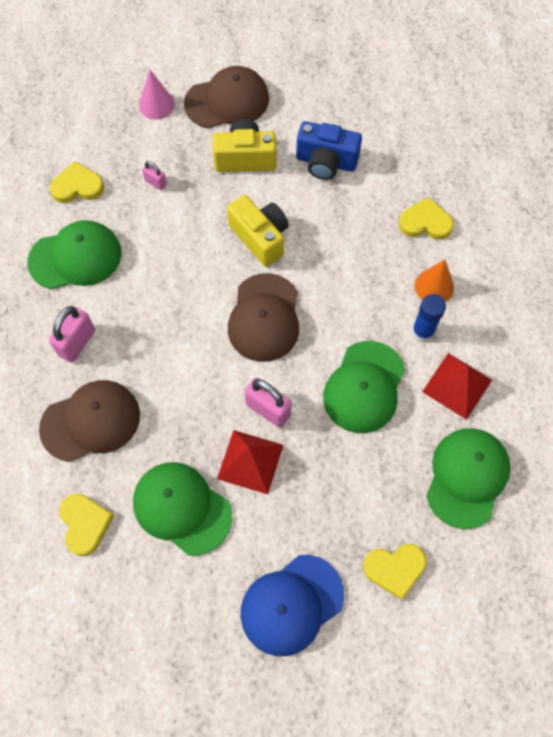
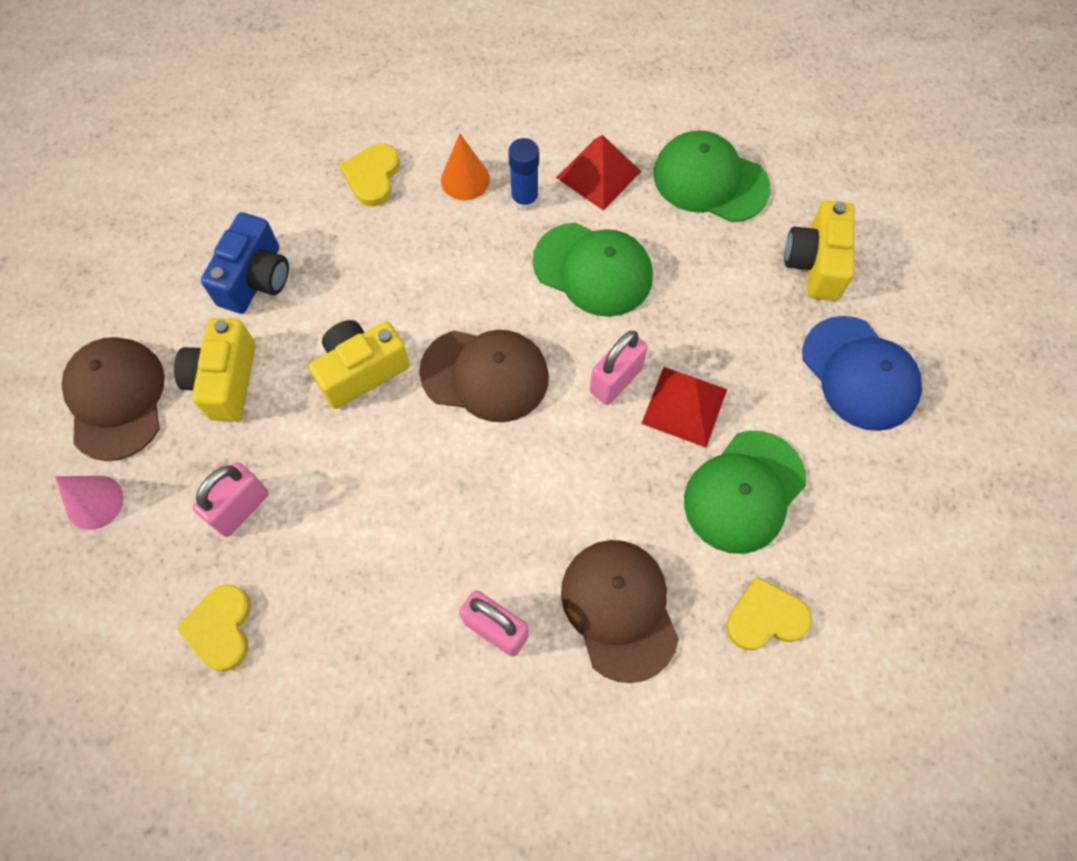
camera: 85 degrees left, 0 degrees up
green cap [27,220,122,289] -> none
pink padlock [142,161,167,190] -> pink padlock [193,463,269,537], size x1.81
yellow heart [363,544,427,600] -> yellow camera [784,200,855,301]

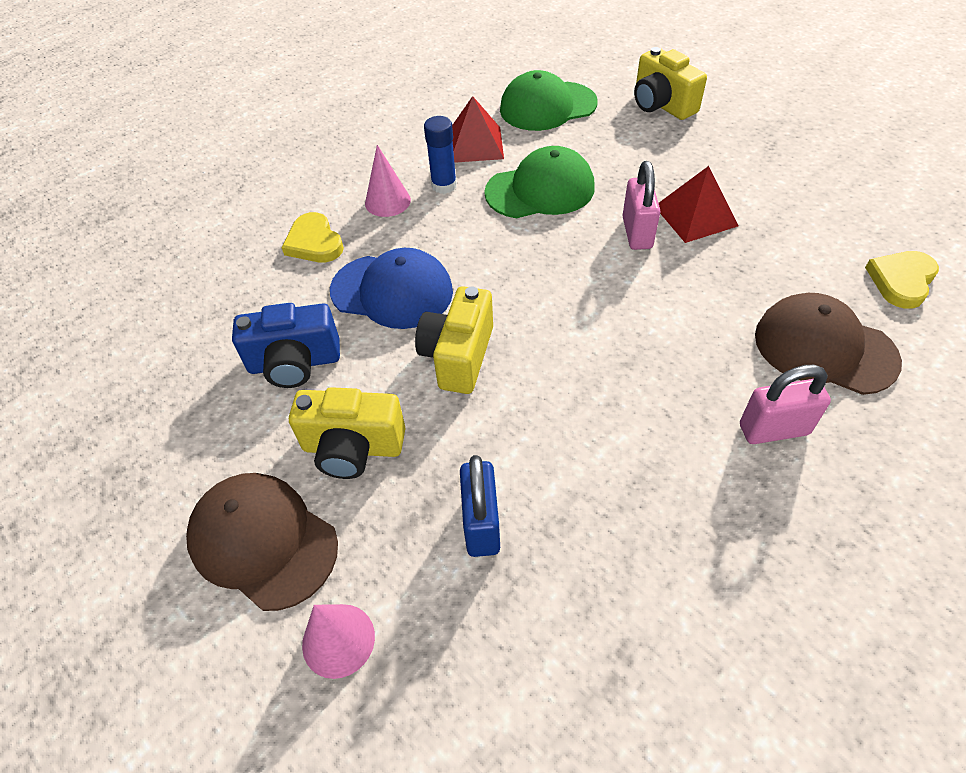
camera: 40 degrees left, 15 degrees down
yellow camera [174,318,255,422] -> yellow camera turned 45 degrees counterclockwise [289,387,406,479]
yellow heart [176,584,251,671] -> none
pink padlock [193,463,269,537] -> blue padlock [460,455,500,557]
blue camera [201,212,289,314] -> blue camera turned 105 degrees clockwise [232,303,340,388]
brown cap [419,330,549,422] -> none
orange cone [441,134,490,200] -> pink cone [365,145,411,217]
green cap [684,431,806,554] -> none
blue cap [802,316,922,431] -> blue cap moved to [330,248,453,329]

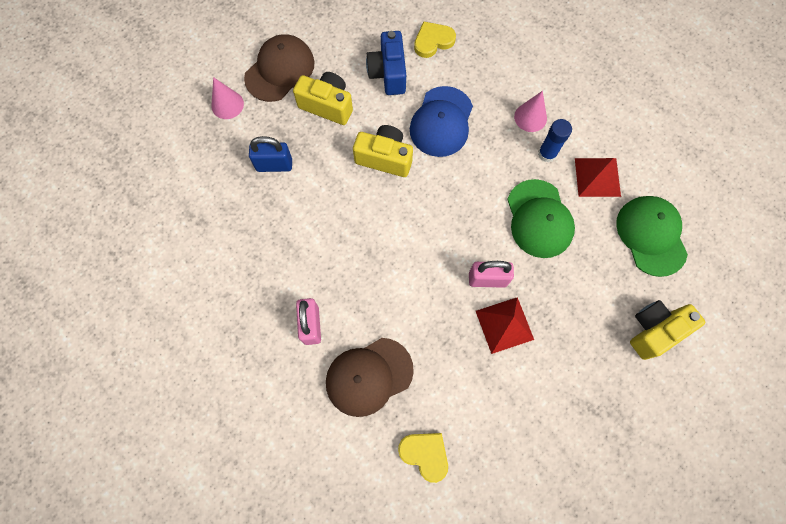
camera: 90 degrees right, 20 degrees up
yellow heart [281,212,344,262] -> yellow heart moved to [414,21,456,58]
yellow camera [289,387,406,479] -> yellow camera turned 105 degrees clockwise [293,72,353,125]
brown cap [755,293,902,395] -> brown cap turned 150 degrees counterclockwise [326,338,414,417]

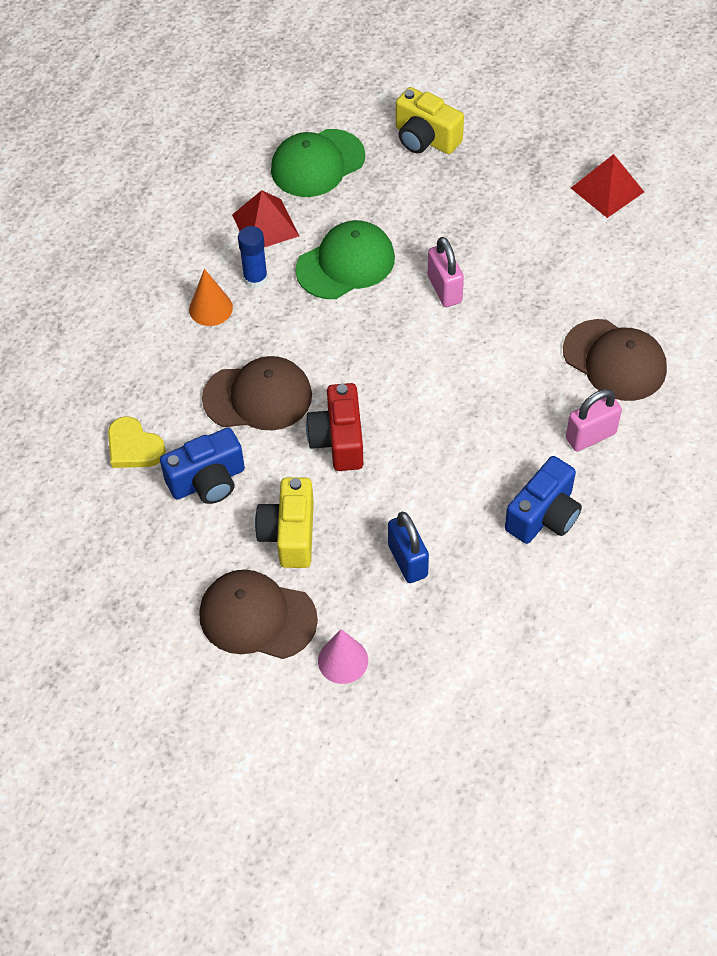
camera: 110 degrees left, 15 degrees down
yellow camera [353,125,413,177] -> red camera [306,383,363,471]
yellow heart [398,433,448,483] -> none
blue cap [410,86,473,157] -> brown cap [202,356,312,430]
red pyramid [476,297,534,354] -> red pyramid moved to [571,154,644,218]
pink cone [514,91,547,132] -> orange cone [189,269,233,326]
none -> blue camera [505,456,582,544]

